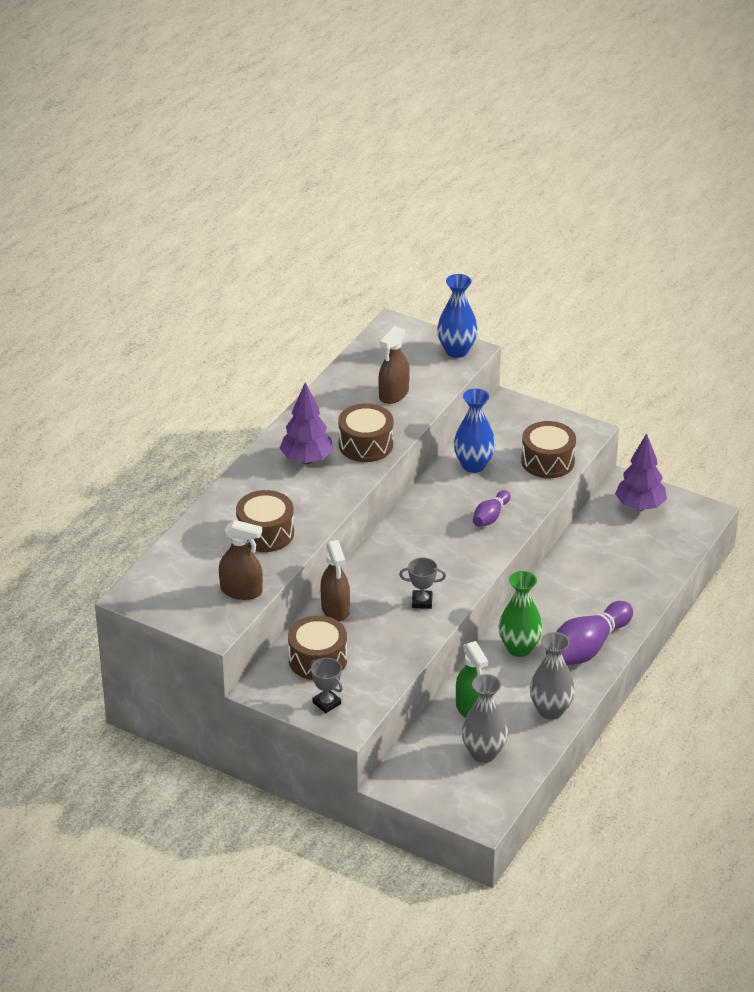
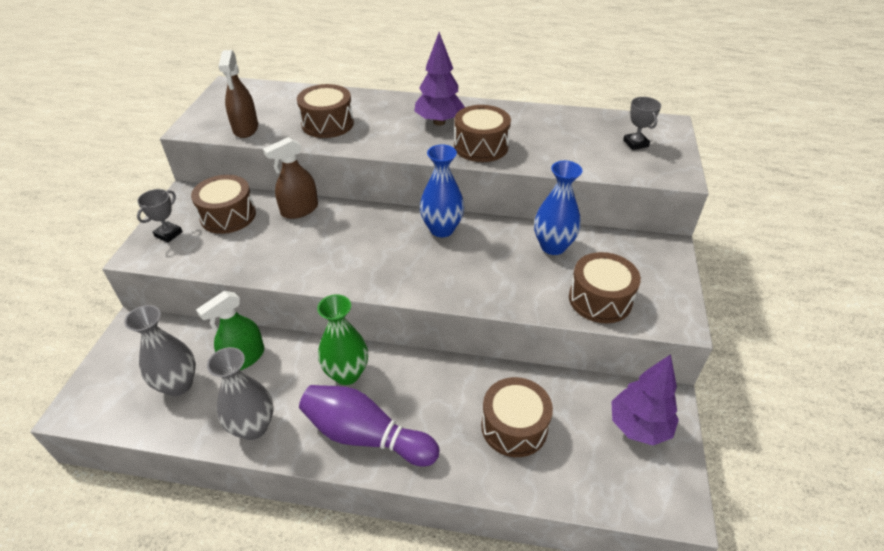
camera: 70 degrees right, 5 degrees up
brown spray bottle [378,326,410,404] -> none
grey trophy [399,557,446,609] -> grey trophy moved to [623,97,661,150]
blue vase [437,274,478,358] -> blue vase moved to [420,145,464,237]
purple bowling pin [473,490,511,527] -> none
none -> brown drum [481,377,553,457]

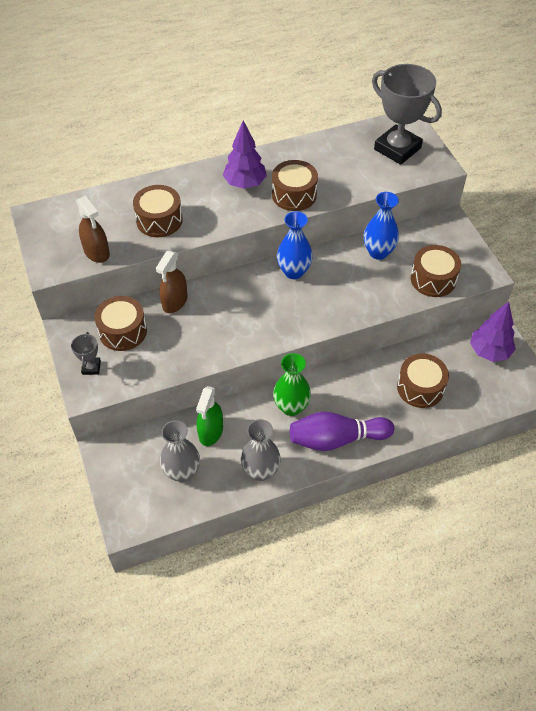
camera: 30 degrees left, 10 degrees up
grey trophy [623,97,661,150] -> grey trophy [372,64,442,165], size x2.30

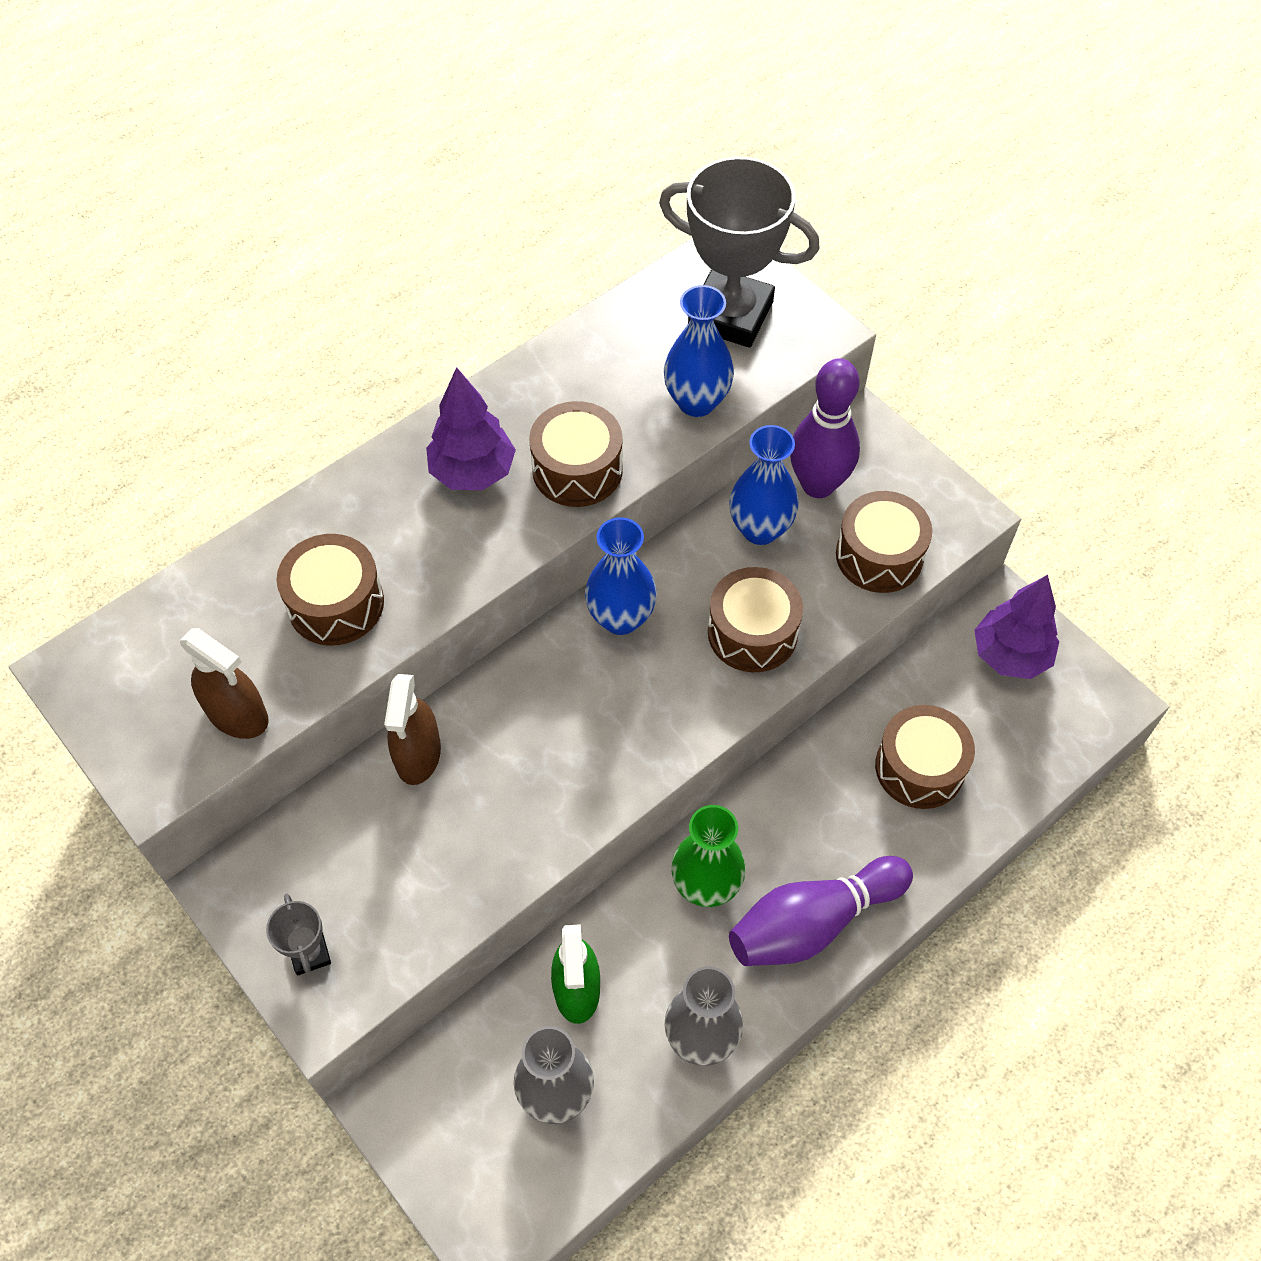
camera: 20 degrees left, 5 degrees up
brown drum [94,296,147,351] -> brown drum moved to [708,567,803,672]
none -> blue vase [664,285,734,417]
none -> purple bowling pin [790,358,860,498]

